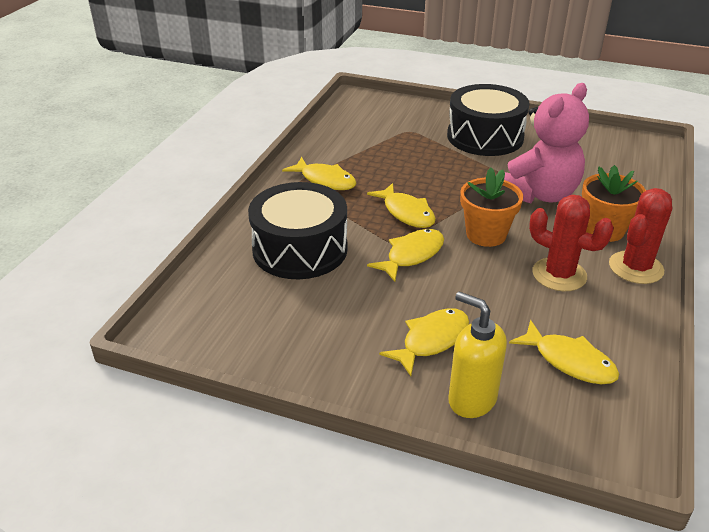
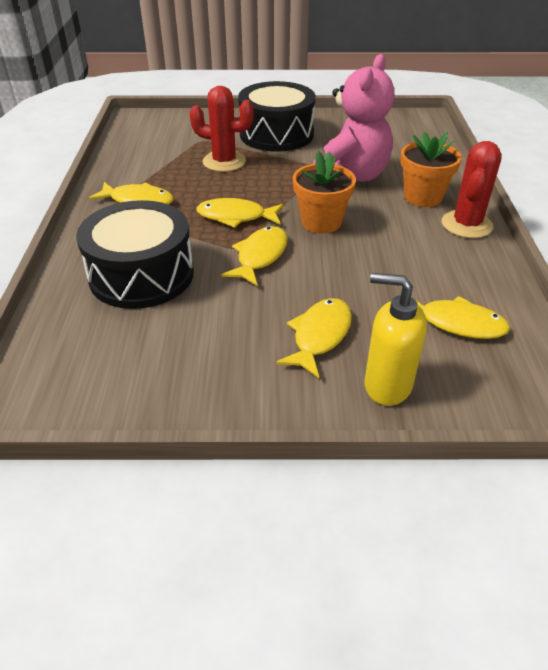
camera: 20 degrees left, 5 degrees up
yellow fish [367,183,436,228] -> yellow fish turned 150 degrees clockwise [196,198,284,228]
red cactus [529,195,614,291] -> red cactus moved to [190,86,254,172]

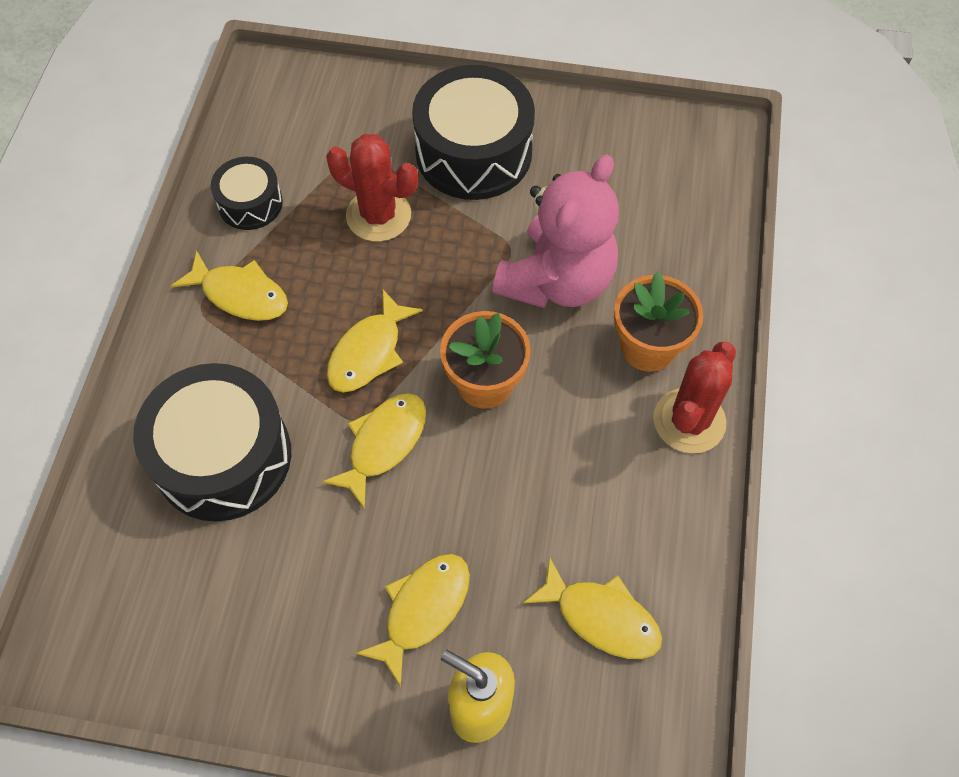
camera: 10 degrees right, 20 degrees up
yellow fish [196,198,284,228] -> yellow fish turned 75 degrees counterclockwise [327,290,423,393]
none -> black drum [211,157,283,230]

